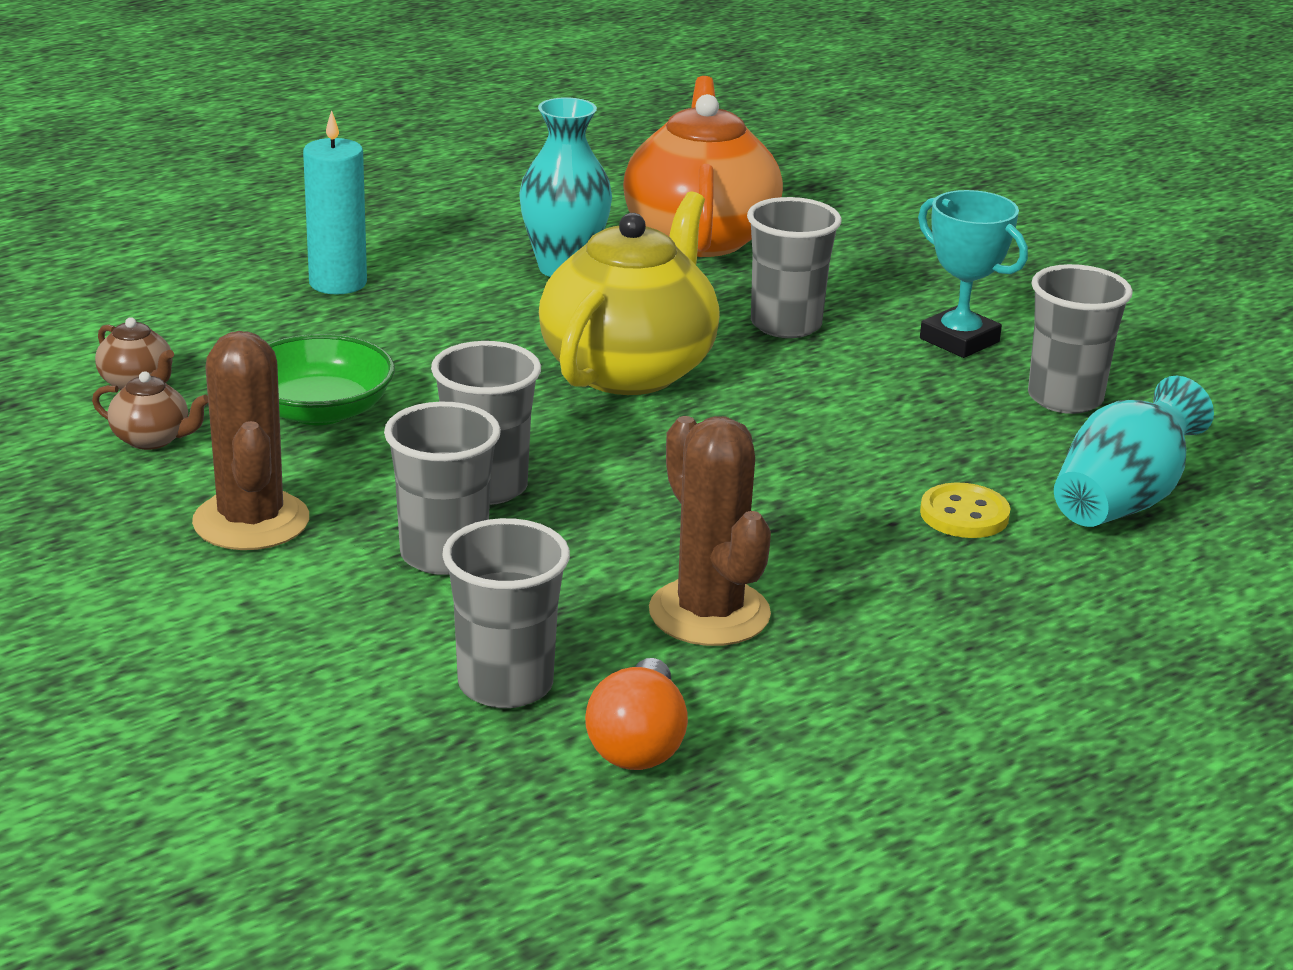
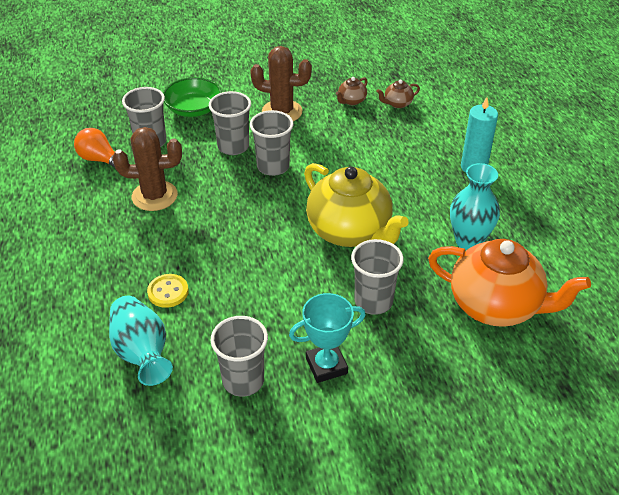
camera: 115 degrees right, 15 degrees up
green bowl [268,334,395,425] -> green bowl moved to [163,77,222,117]

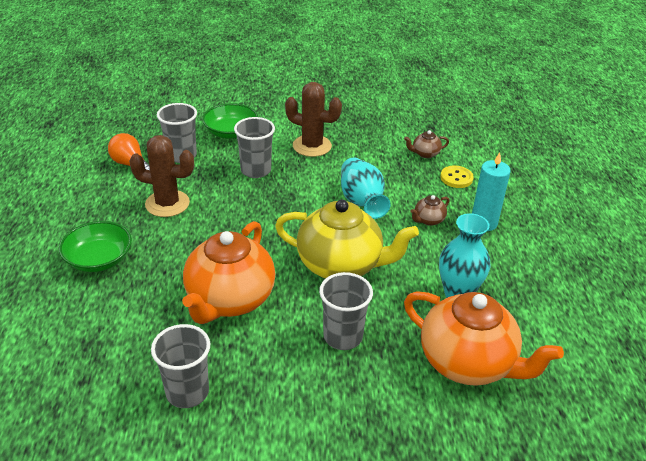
camera: 10 degrees right, 5 degrees down
turquoise vase [109,296,173,386] -> turquoise vase moved to [341,158,391,219]
yellow button [147,274,189,308] -> yellow button moved to [440,166,474,188]
grey cup [250,110,294,176] -> none
turquoise trophy [289,293,366,383] -> none
yellow teapot [304,163,409,247] -> yellow teapot turned 45 degrees counterclockwise [275,200,419,279]
brown teapot [336,77,368,105] -> brown teapot moved to [410,195,450,226]
none -> green bowl [59,221,132,272]
none -> orange teapot [182,221,275,324]

